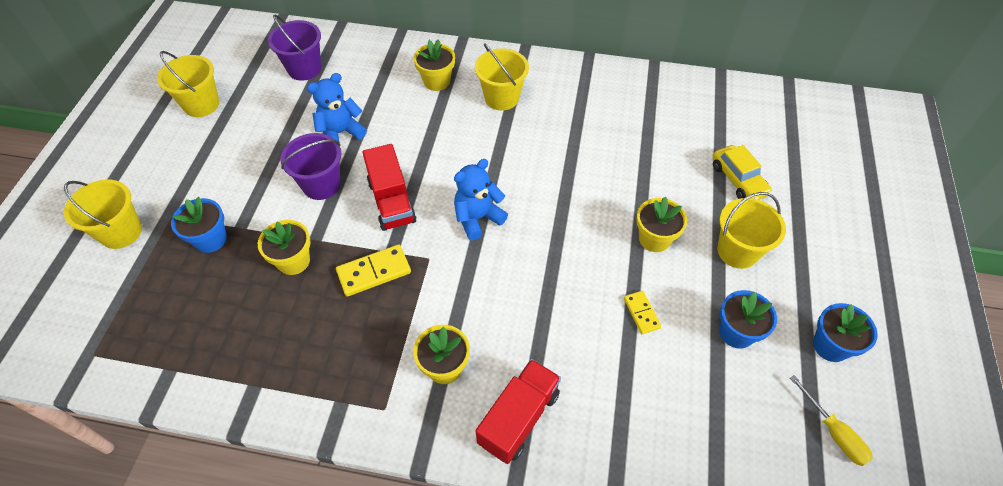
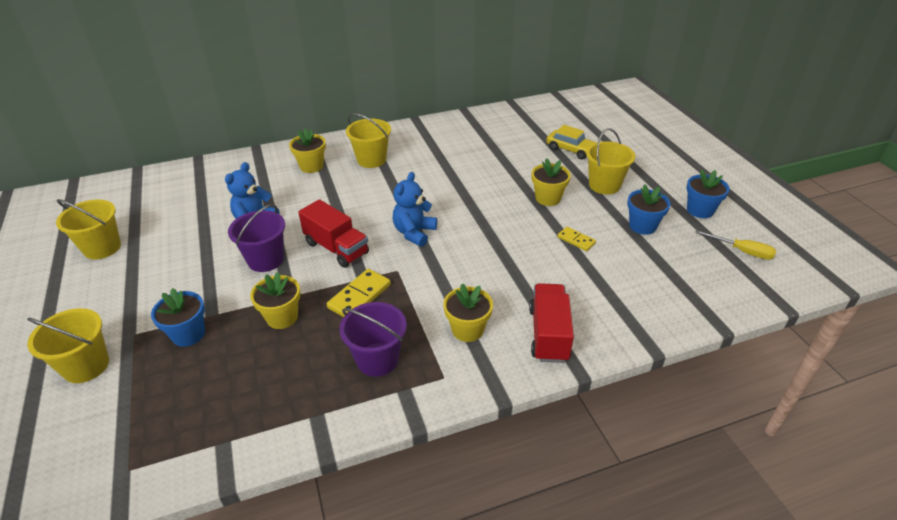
camera: 30 degrees left, 15 degrees down
purple bucket [268,15,321,81] -> purple bucket moved to [340,302,407,377]

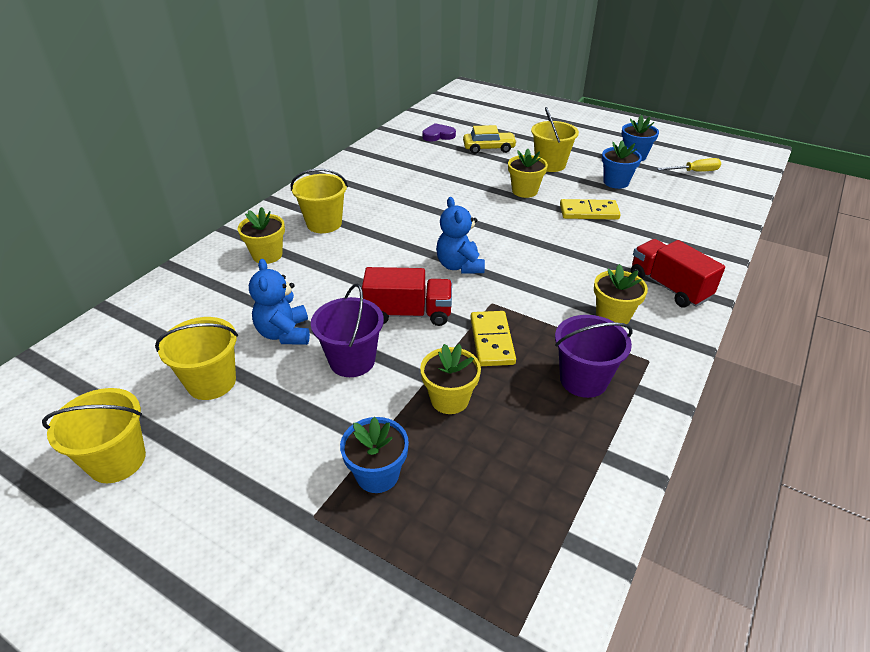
camera: 40 degrees left, 0 degrees up
yellow bucket [27,308,109,383] -> yellow bucket moved to [155,317,238,400]
yellow domino [557,227,596,251] -> yellow domino [560,199,621,220], size x1.63
none -> purple heart [422,123,456,141]

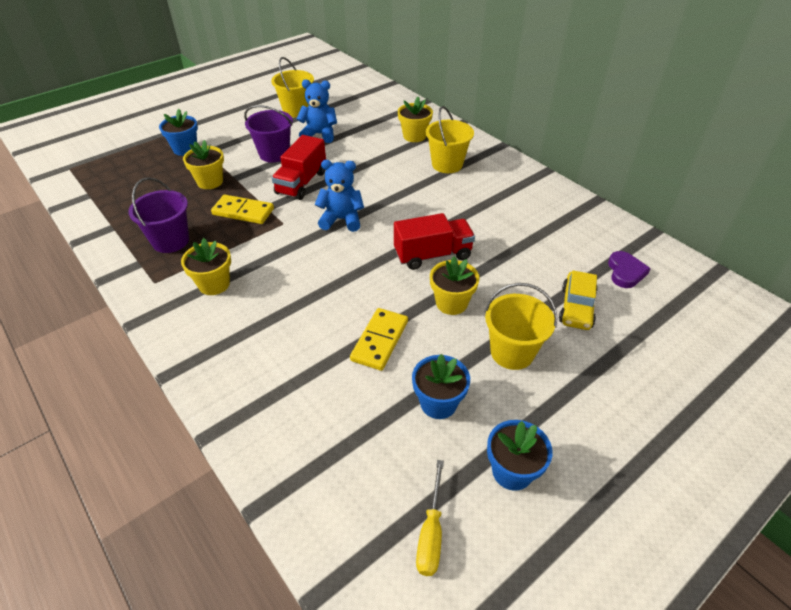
camera: 110 degrees right, 5 degrees up
yellow bucket [42,388,146,483] -> none
red truck [631,239,725,307] -> red truck moved to [394,213,475,270]

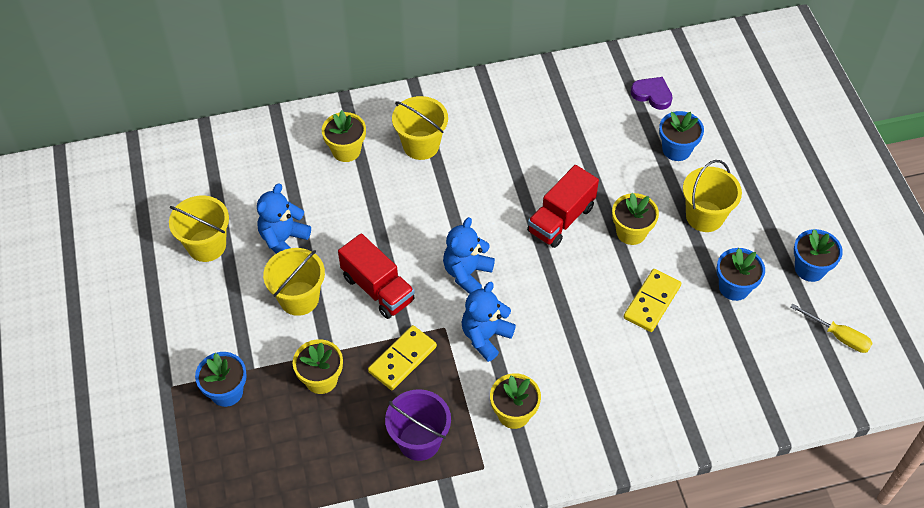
camera: 65 degrees left, 10 degrees up
purple bucket [244,105,293,163] -> yellow bucket [263,248,325,316]
yellow domino [350,308,408,371] -> yellow domino turned 75 degrees clockwise [624,269,681,332]
red truck [394,213,475,270] -> red truck turned 150 degrees counterclockwise [527,165,599,248]
yellow car [559,270,598,330] -> blue flower pot [659,111,704,161]
none -> blue teddy bear [462,282,516,362]

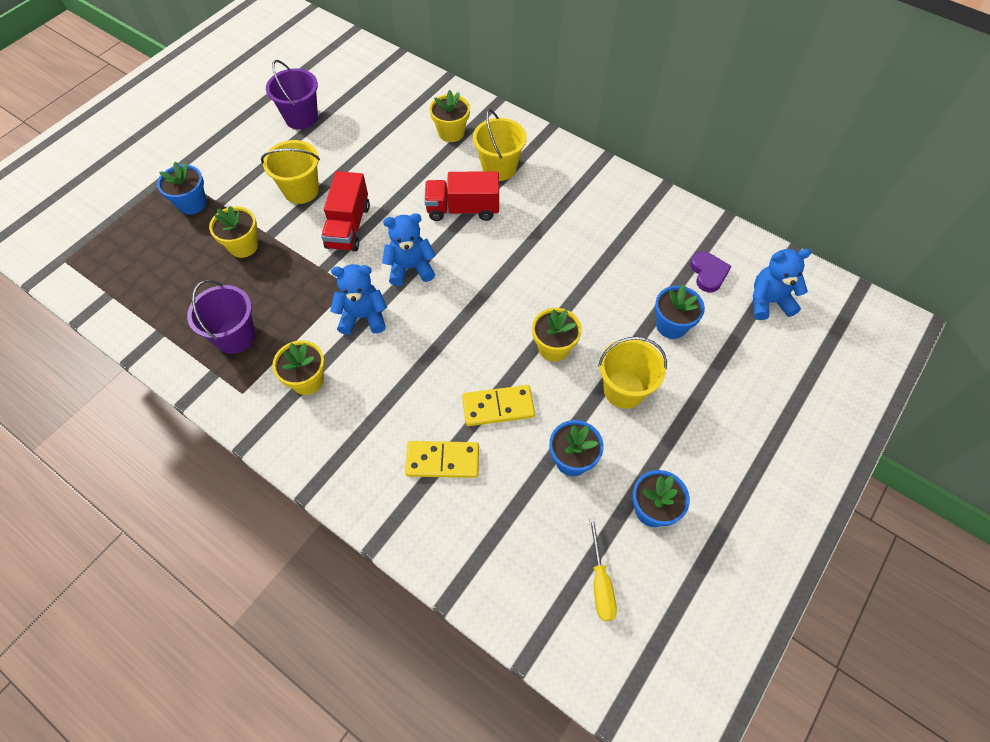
camera: 50 degrees right, 5 degrees up
yellow bucket [169,196,229,262] -> purple bucket [266,60,318,130]
blue teddy bear [257,183,311,254] -> blue teddy bear moved to [752,249,811,320]
yellow domino [368,325,437,390] -> yellow domino moved to [405,441,479,478]
red truck [527,165,599,248] -> red truck moved to [424,171,499,221]

